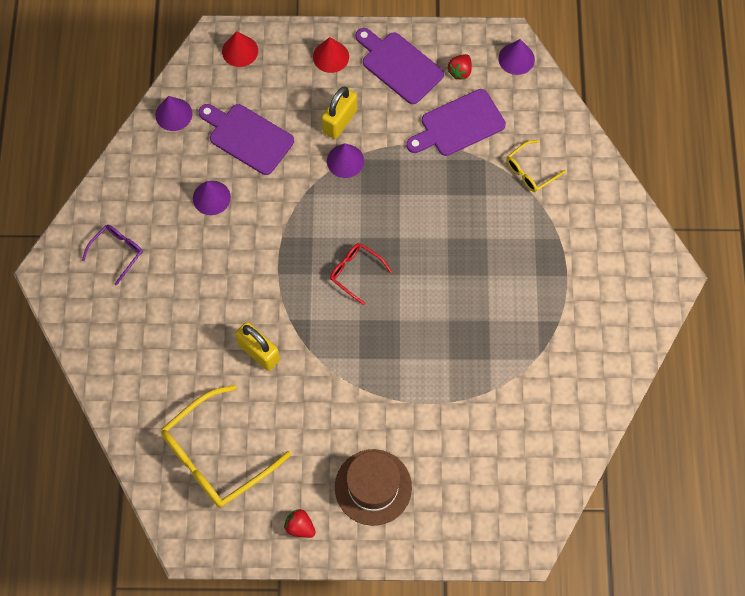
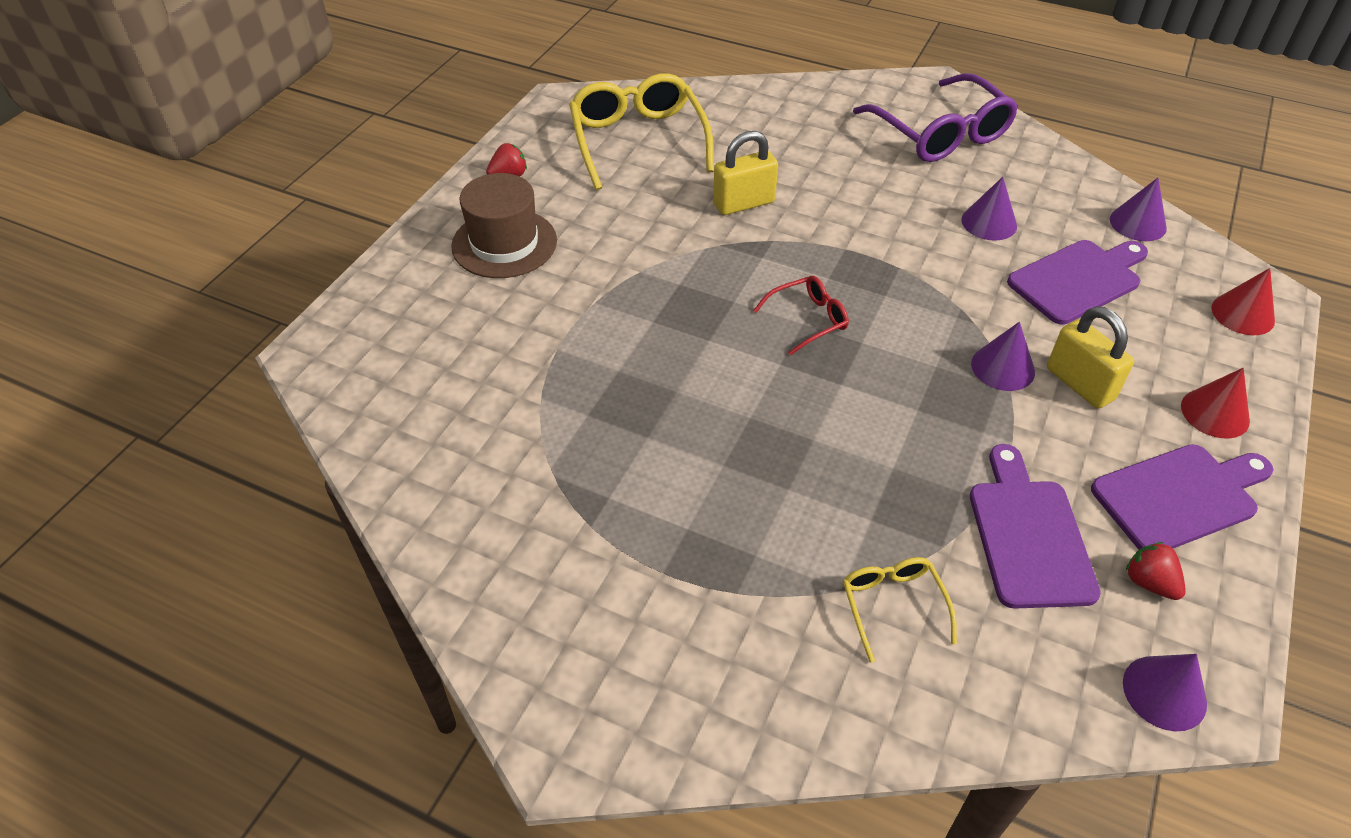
camera: 115 degrees right, 20 degrees down
purple glasses [82,225,143,286] -> purple glasses [853,73,1018,162], size x1.97

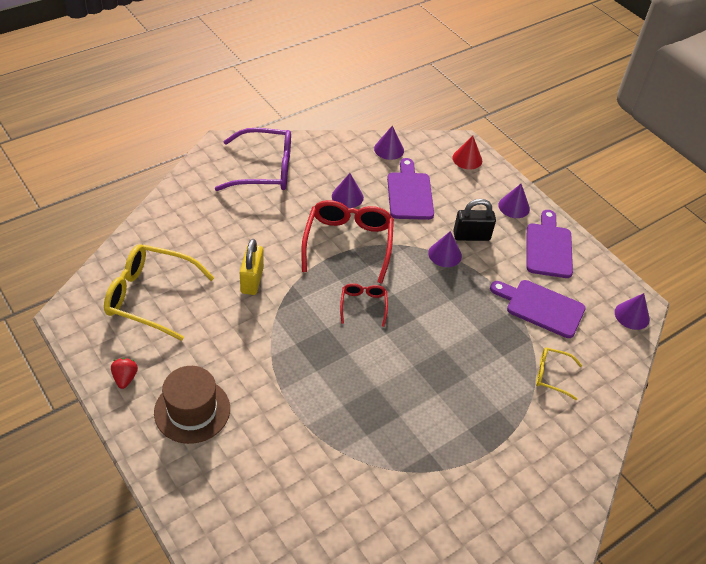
camera: 65 degrees left, 0 degrees up
yellow padlock [1047,306,1134,409] -> black padlock [453,199,496,241]
red strawberry [1126,542,1186,600] -> none
red cone [1181,368,1250,438] -> purple cone [498,184,530,218]
none -> red glasses [301,200,394,284]

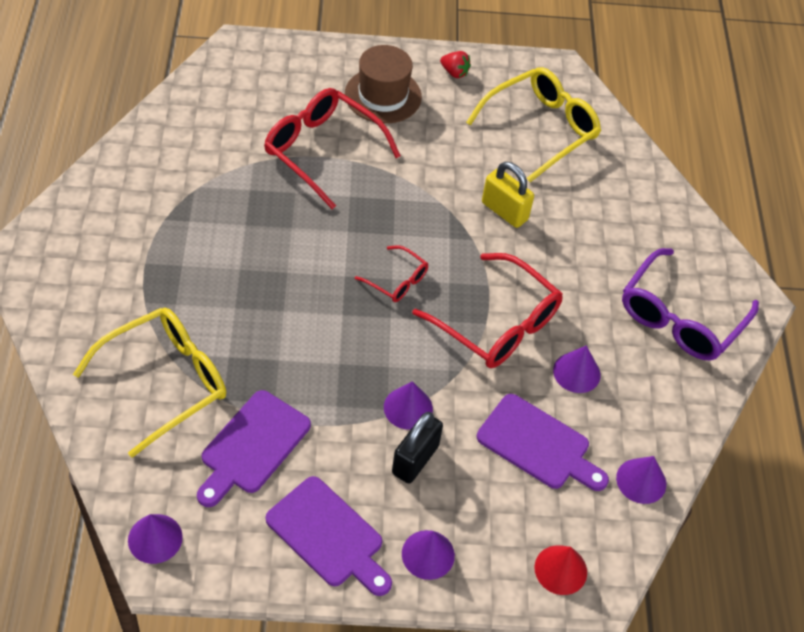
camera: 125 degrees right, 5 degrees up
purple cutting board [490,280,586,338] -> purple cutting board turned 150 degrees clockwise [197,390,311,507]
yellow glasses [536,347,582,400] -> yellow glasses [73,308,226,458], size x1.97
none -> red glasses [264,88,401,209]

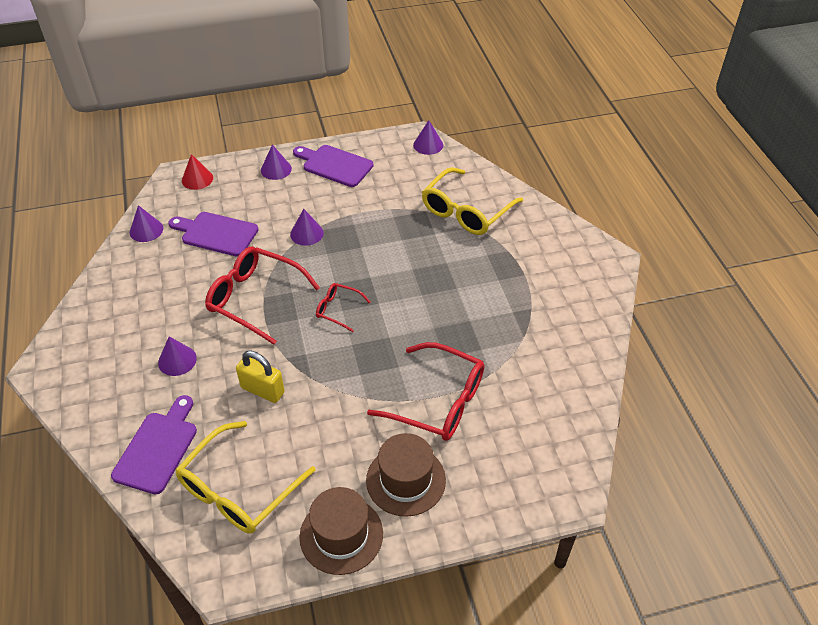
camera: 170 degrees right, 5 degrees down
purple cutting board [197,390,311,507] -> purple cutting board moved to [111,395,197,494]
black padlock [392,412,443,484] -> none
red strawberry [440,51,471,78] -> brown hat [300,487,383,575]
purple cone [553,345,601,393] -> purple cone moved to [158,336,197,376]
purple glasses [622,248,759,361] -> none

